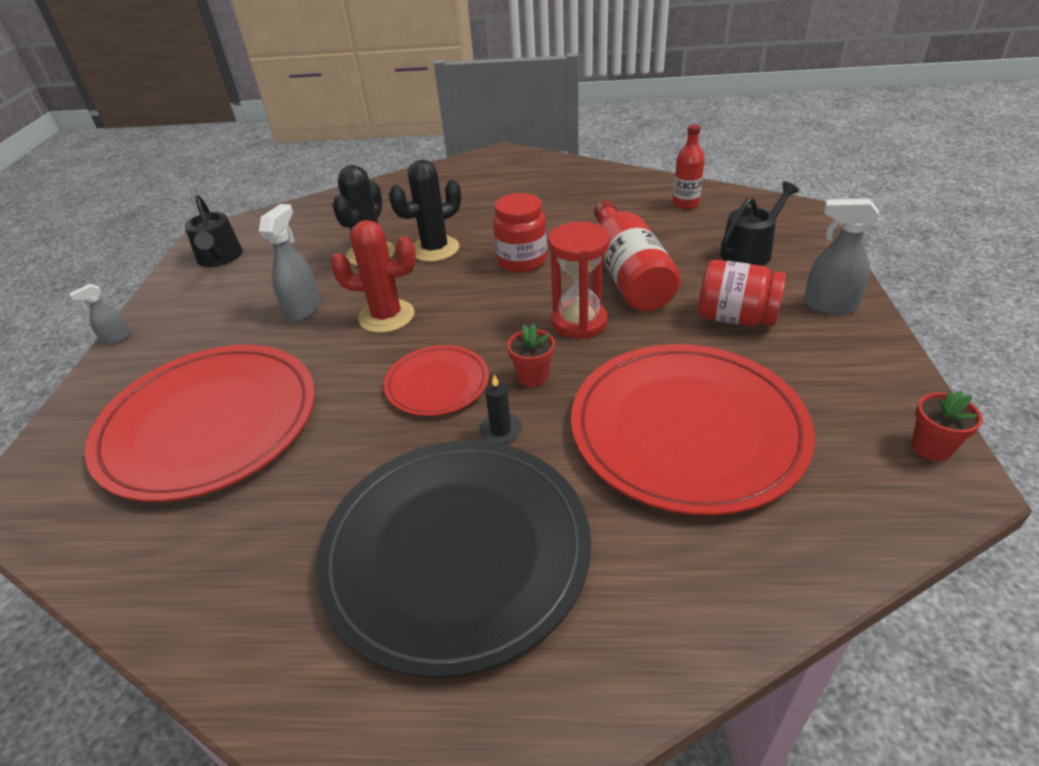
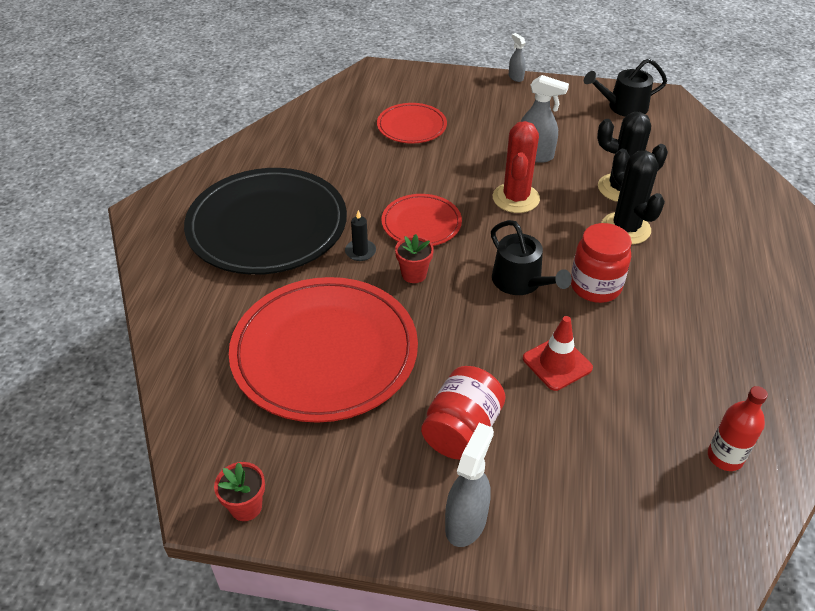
camera: 95 degrees right, 5 degrees up
red plate [85,345,315,502] -> red plate [377,103,447,143], size x0.50
red hourglass [548,222,610,339] -> none
red bottle [594,200,681,311] -> red traffic cone [523,316,593,391]
black watering can [720,182,799,266] -> black watering can moved to [491,220,572,295]

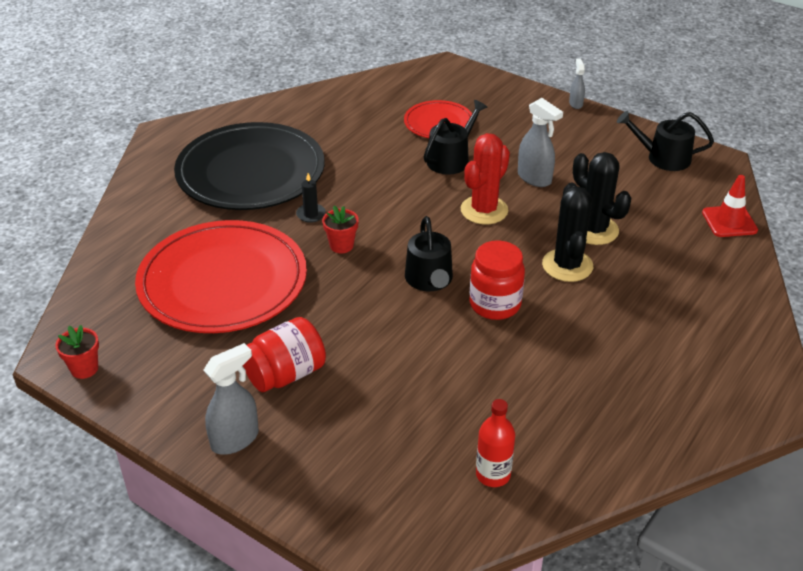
camera: 25 degrees right, 5 degrees down
red plate [382,194,462,246] -> none
red traffic cone [523,316,593,391] -> red traffic cone moved to [702,175,758,237]
none -> black watering can [424,100,487,175]

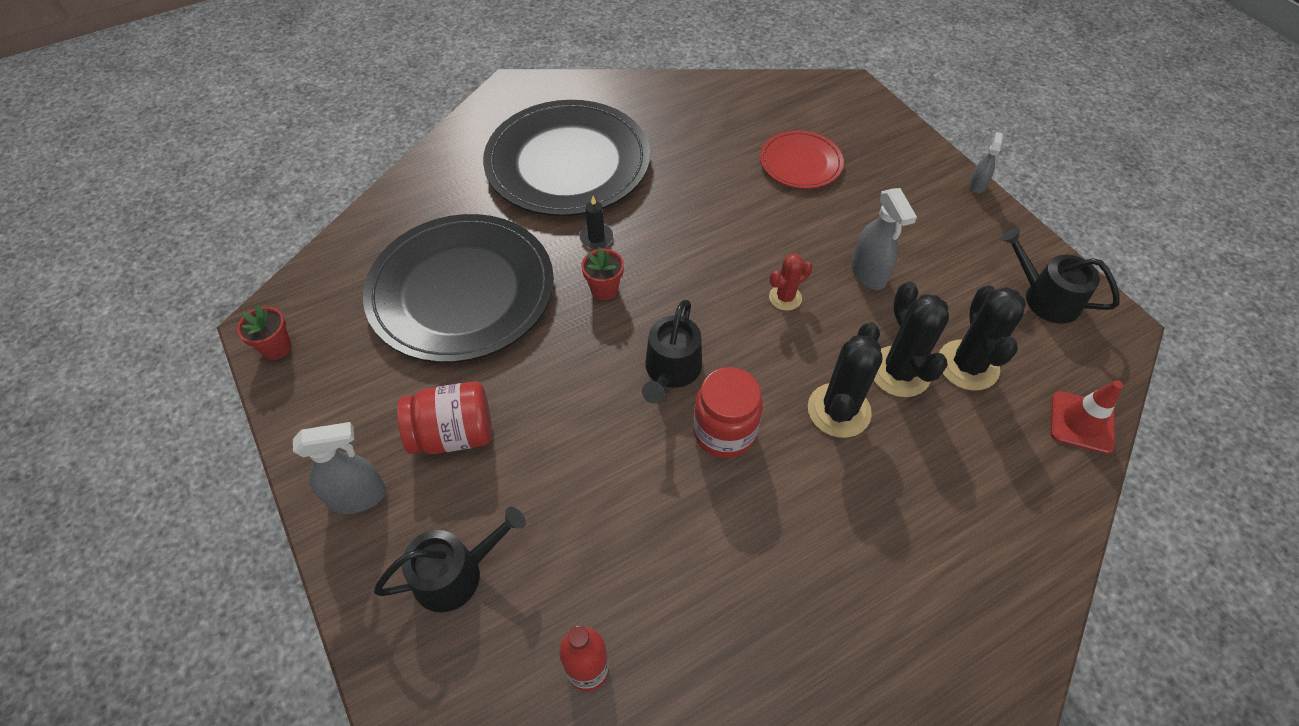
camera: 25 degrees right, 15 degrees up
red plate [135,220,307,333] -> black plate [363,214,554,363]
black watering can [424,100,487,175] -> black watering can moved to [374,507,526,612]
red cactus [461,133,510,225] -> red cactus [769,254,812,311], size x0.58
none -> black cactus [939,285,1026,391]

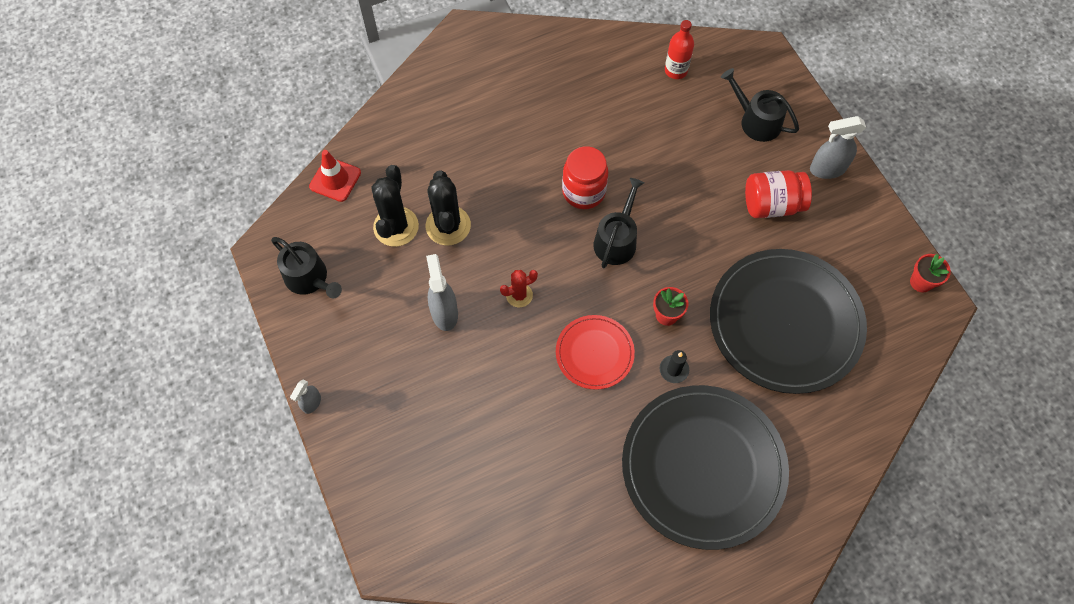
camera: 175 degrees left, 10 degrees up
black watering can [374,507,526,612] -> black watering can turned 60 degrees clockwise [721,68,799,142]
red plate [760,130,844,189] -> red plate moved to [556,315,635,390]
black cactus [808,322,883,438] -> none

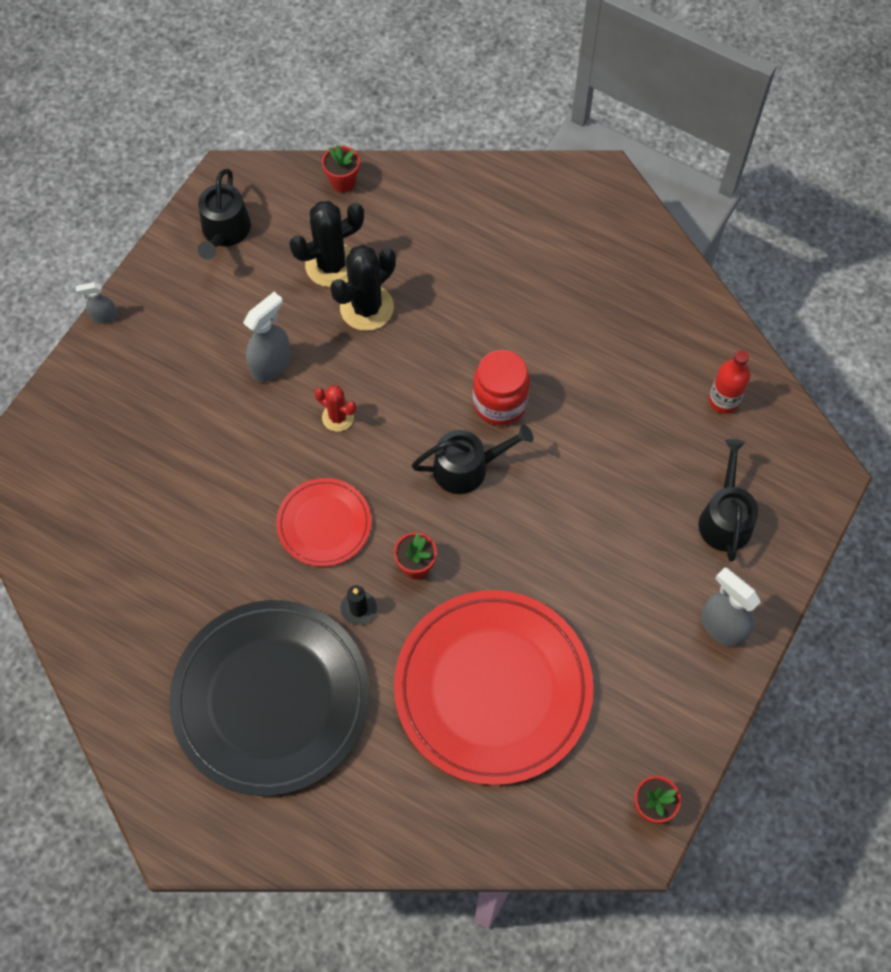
camera: 55 degrees right, 0 degrees up
red traffic cone [309,150,361,202] -> red flower pot [322,145,360,193]
black plate [710,249,867,394] -> red plate [394,590,594,785]
red jar [745,170,812,218] -> none

